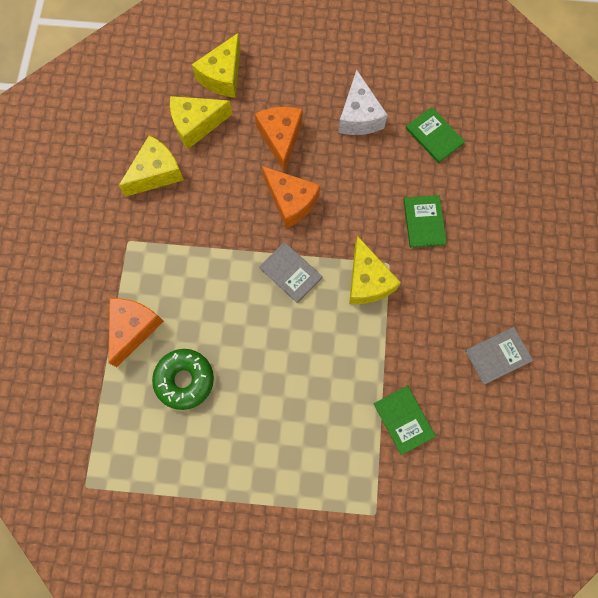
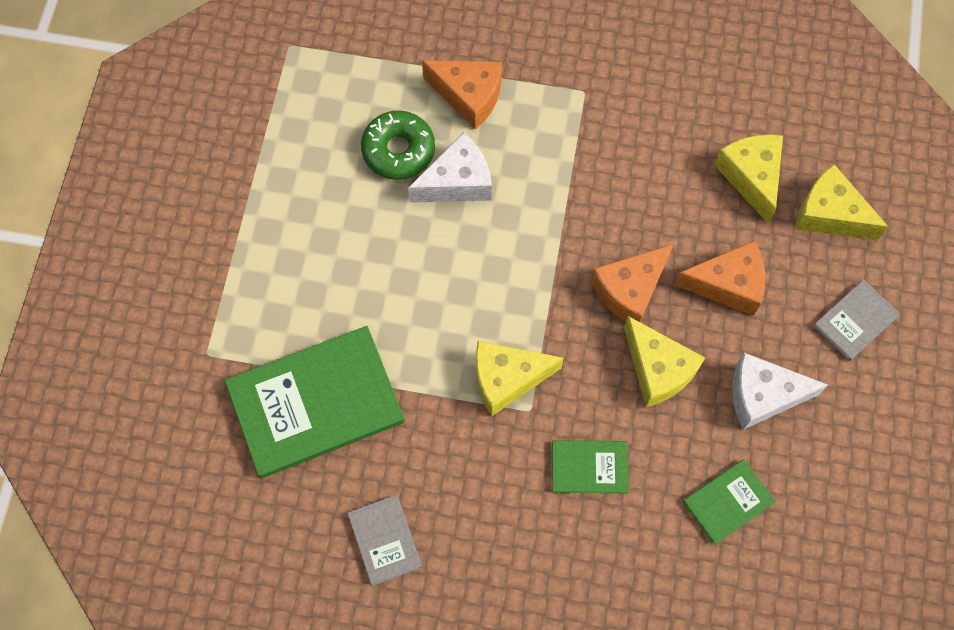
camera: 95 degrees right, 5 degrees down
yellow cheese [119,135,184,196] -> yellow cheese moved to [624,316,705,407]
grey book [259,242,323,303] -> grey book moved to [813,280,900,361]
green book [373,386,436,455] -> green book [225,326,405,478], size x2.06
none -> white cheese [408,132,492,203]

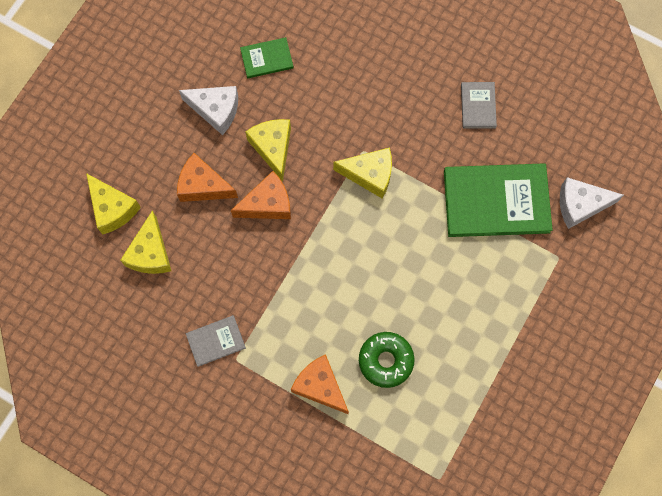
camera: 160 degrees left, 5 degrees up
white cheese [408,132,492,203] -> white cheese moved to [560,177,624,229]
green book [552,440,629,494] -> none
grey book [813,280,900,361] -> grey book moved to [186,315,246,367]

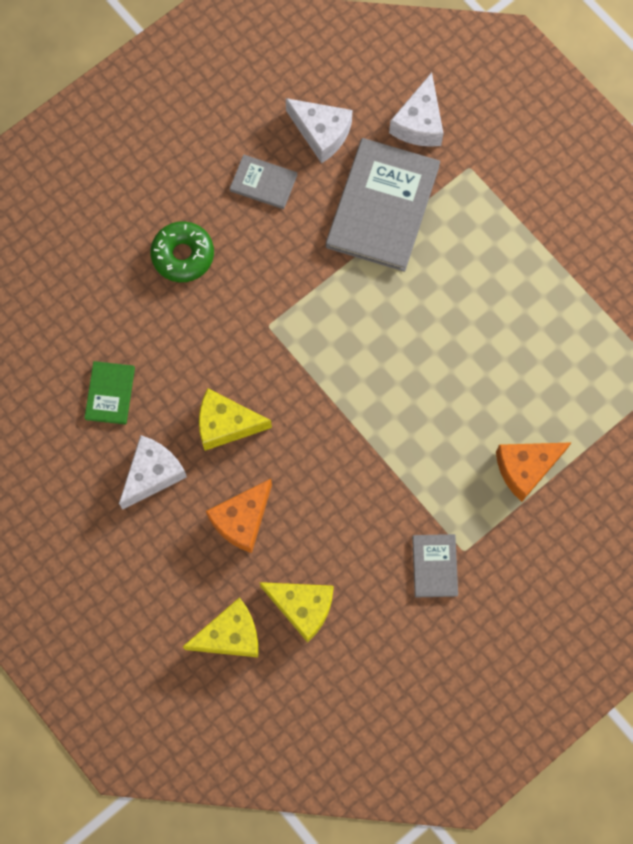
camera: 70 degrees left, 0 degrees up
orange cheese [231,171,291,219] -> none
yellow cheese [333,147,392,199] -> none
green donut [359,332,415,388] -> green donut moved to [150,221,214,282]
green book [444,163,553,237] -> grey book [326,138,440,272]
none -> white cheese [286,98,352,163]

